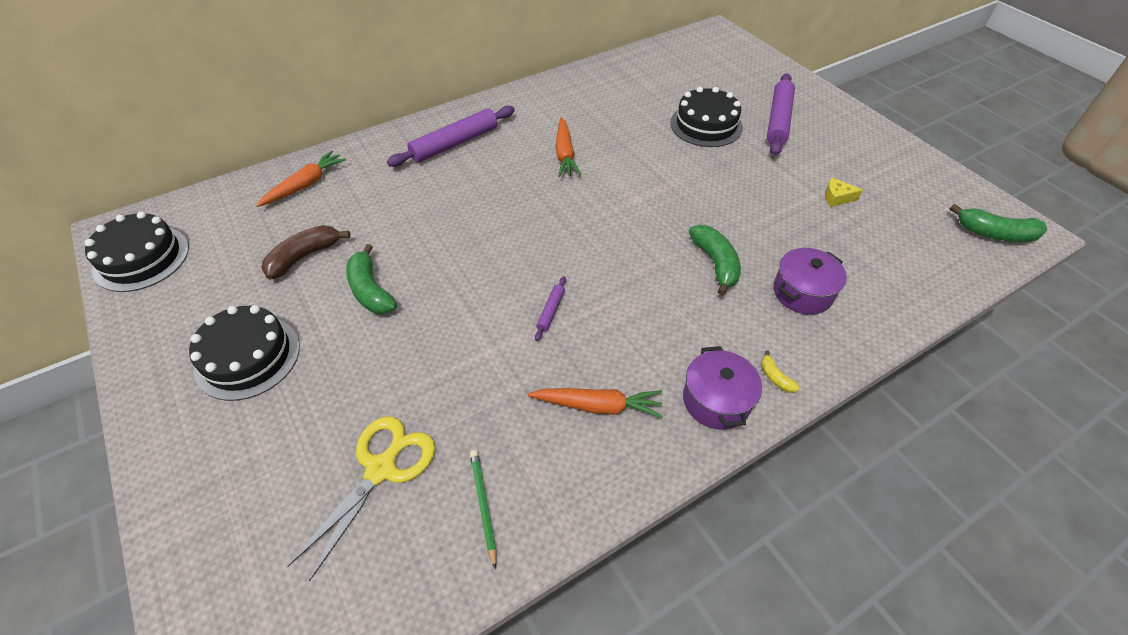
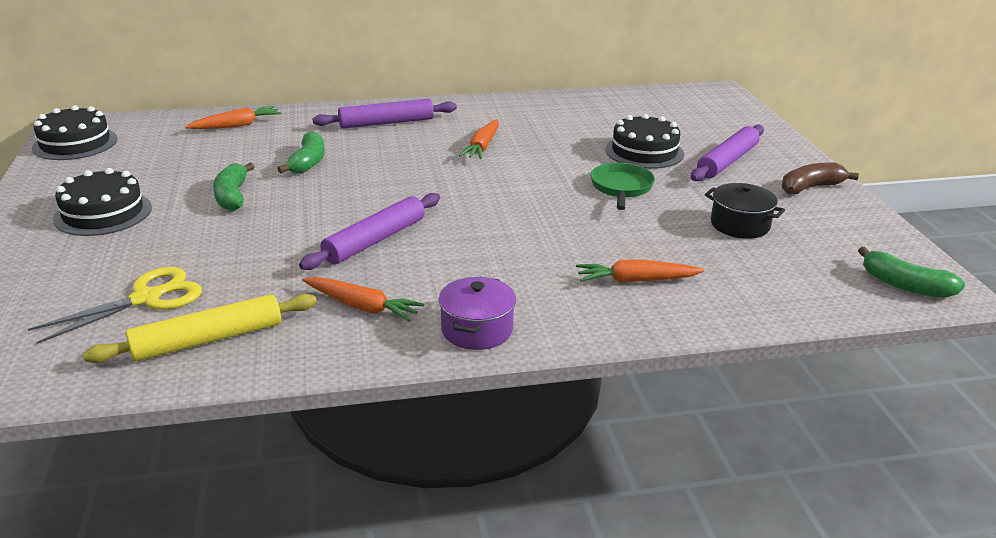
camera: 20 degrees right, 20 degrees down
brown banana [261,225,350,279] -> brown banana moved to [782,162,859,194]
green pencil [470,450,497,569] -> yellow rolling pin [83,294,317,363]
purple rolling pin [535,277,566,341] -> purple rolling pin [299,193,440,270], size x2.20
green banana [689,225,741,296] -> green banana moved to [277,131,325,174]
yellow banana [761,350,800,393] -> none
purple pot [773,248,847,315] -> orange carrot [576,259,705,283]
yellow cheese [825,177,863,207] -> black pot [705,183,785,239]
none -> green pan [590,163,655,210]

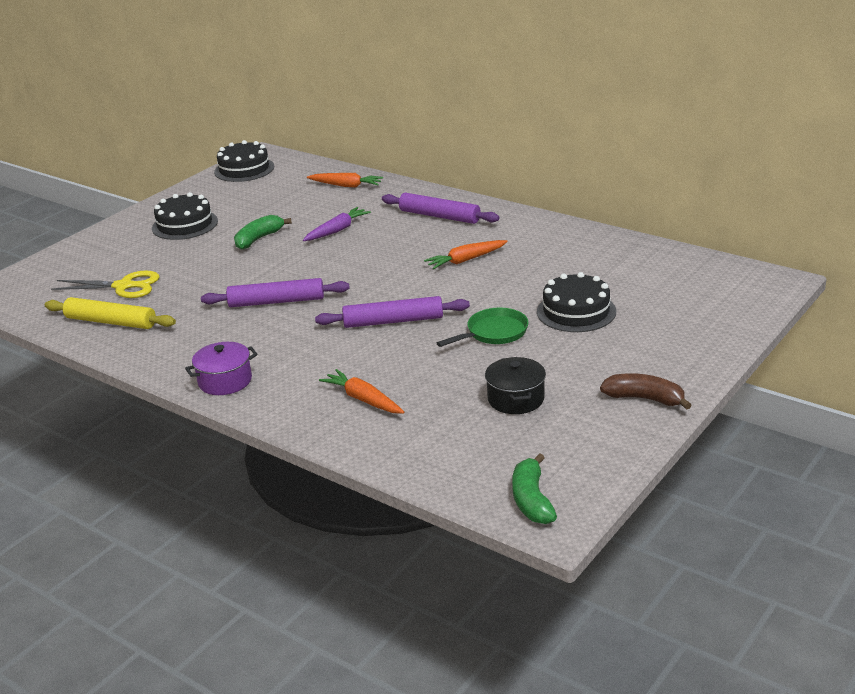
camera: 50 degrees right, 0 degrees up
green banana [277,131,325,174] -> purple carrot [303,207,371,241]
orange carrot [302,277,425,321] -> none
purple rolling pin [691,125,764,181] -> purple rolling pin moved to [315,296,470,328]

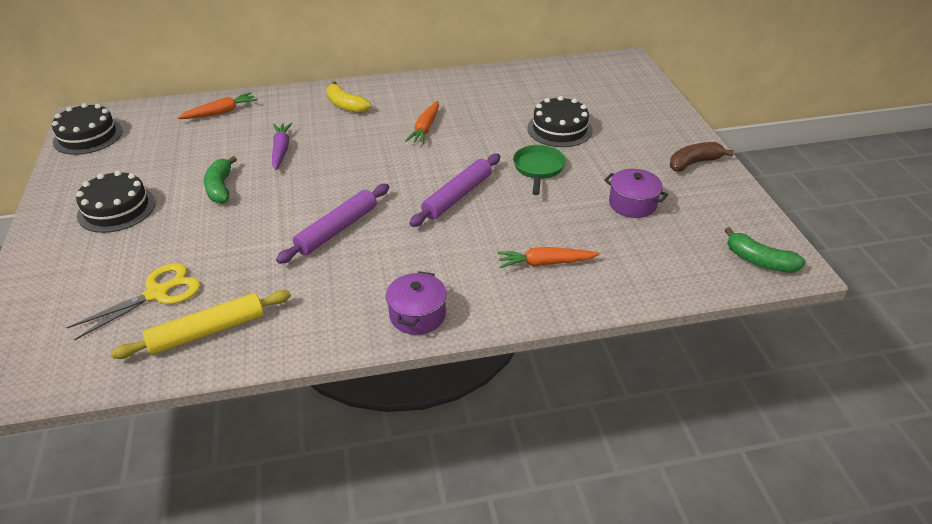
camera: 50 degrees left, 10 degrees up
purple rolling pin [382,193,500,224] -> yellow banana [326,82,371,113]
black pot [485,357,546,414] -> purple pot [604,169,668,218]

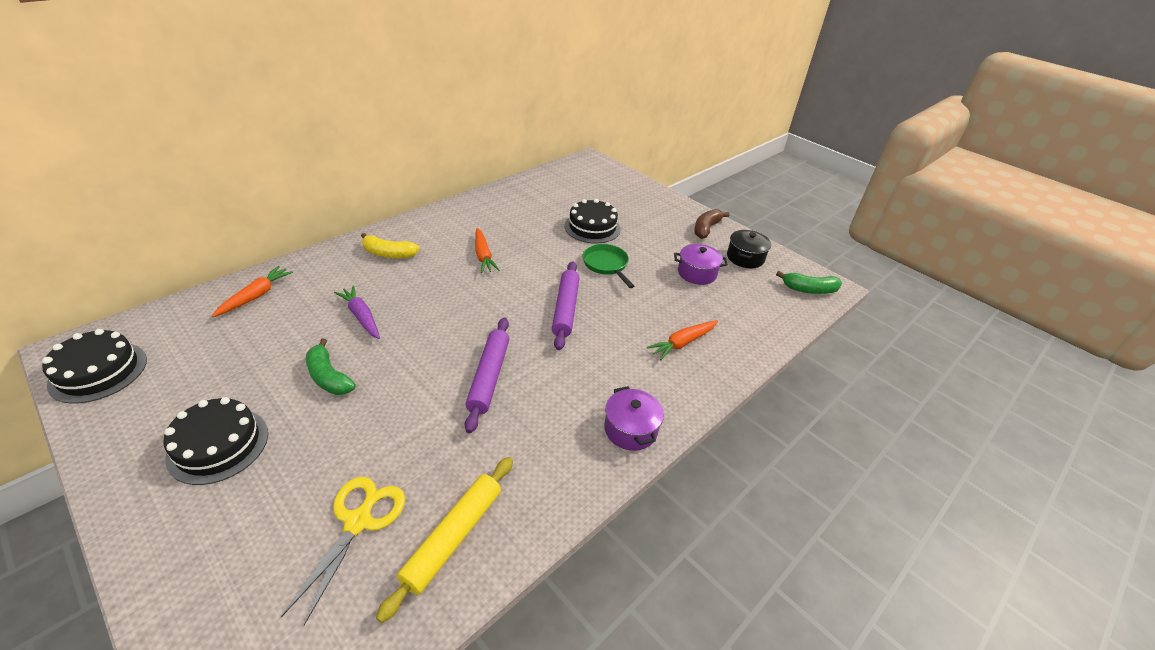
camera: 35 degrees left, 0 degrees up
none -> black pot [727,230,771,268]

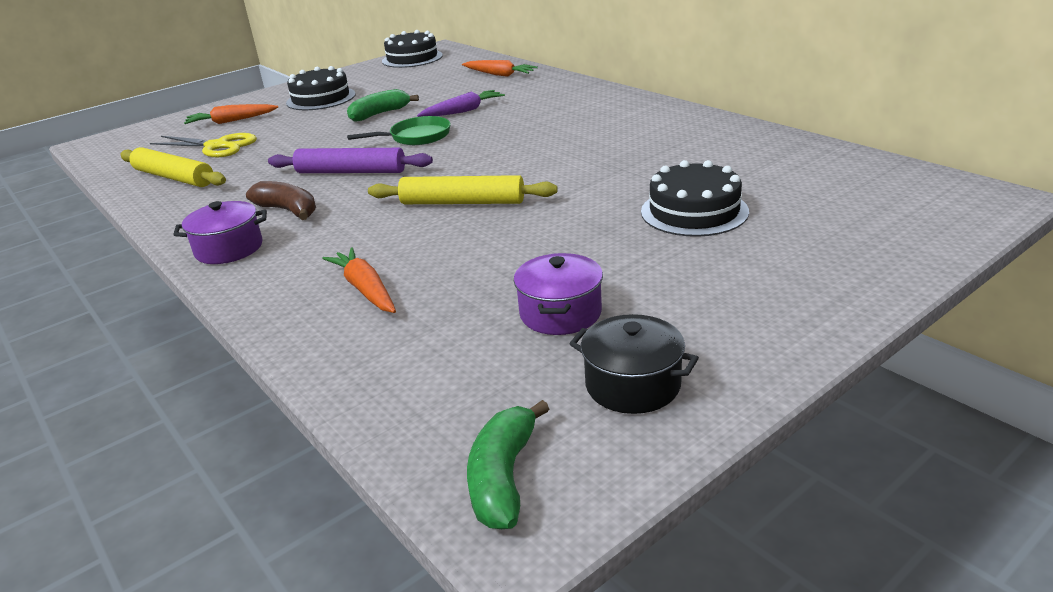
camera: 100 degrees right, 10 degrees down
yellow banana [361,233,420,258] -> none
orange carrot [475,228,500,273] -> orange carrot moved to [184,104,278,124]
purple rolling pin [552,261,580,350] -> yellow rolling pin [368,175,557,204]
green pan [583,244,634,288] -> green pan moved to [347,116,451,145]
brown banana [694,209,730,239] -> brown banana moved to [246,181,316,220]

